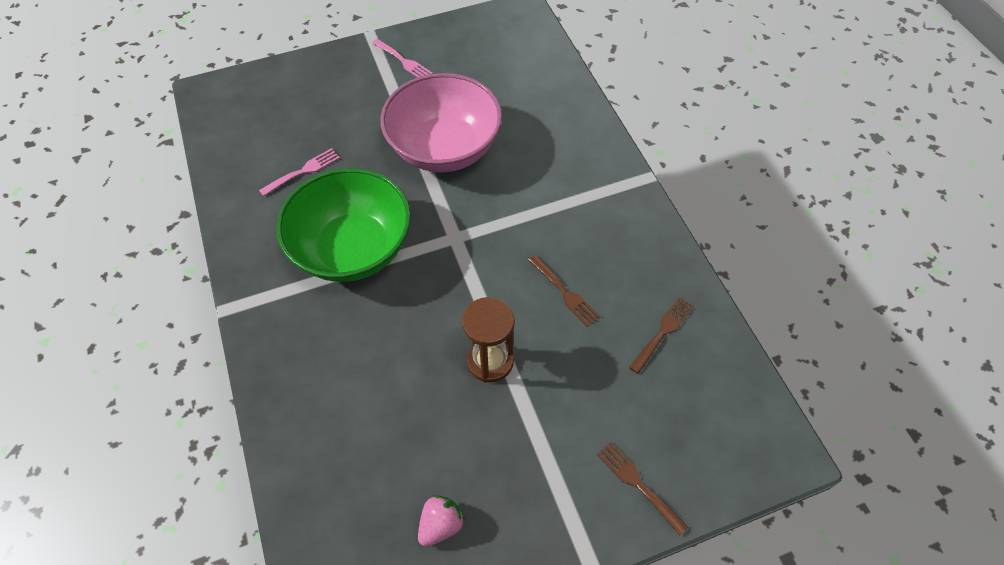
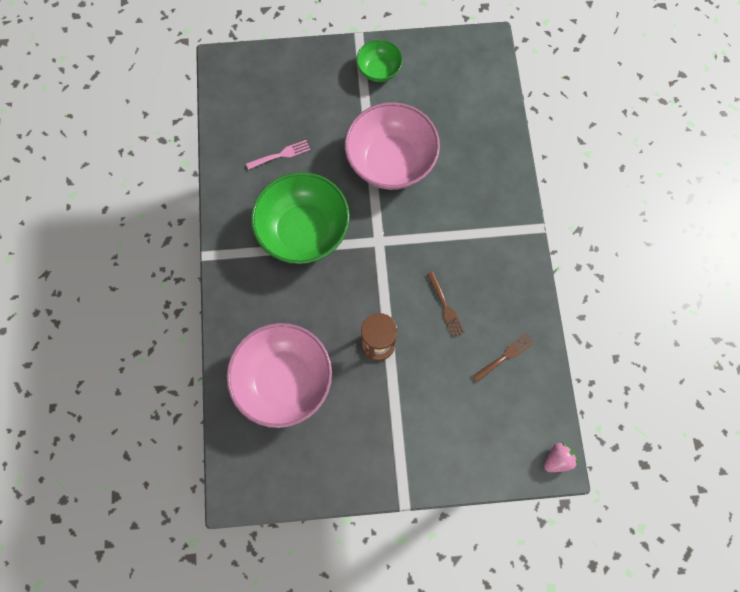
camera: 15 degrees right, 15 degrees up
pink fork [372,39,433,78] -> green bowl [356,40,403,82]
pink strawberry [418,495,465,547] -> pink strawberry moved to [544,442,578,472]
brown fork [597,442,688,535] -> none
none -> pink bowl [226,323,332,428]

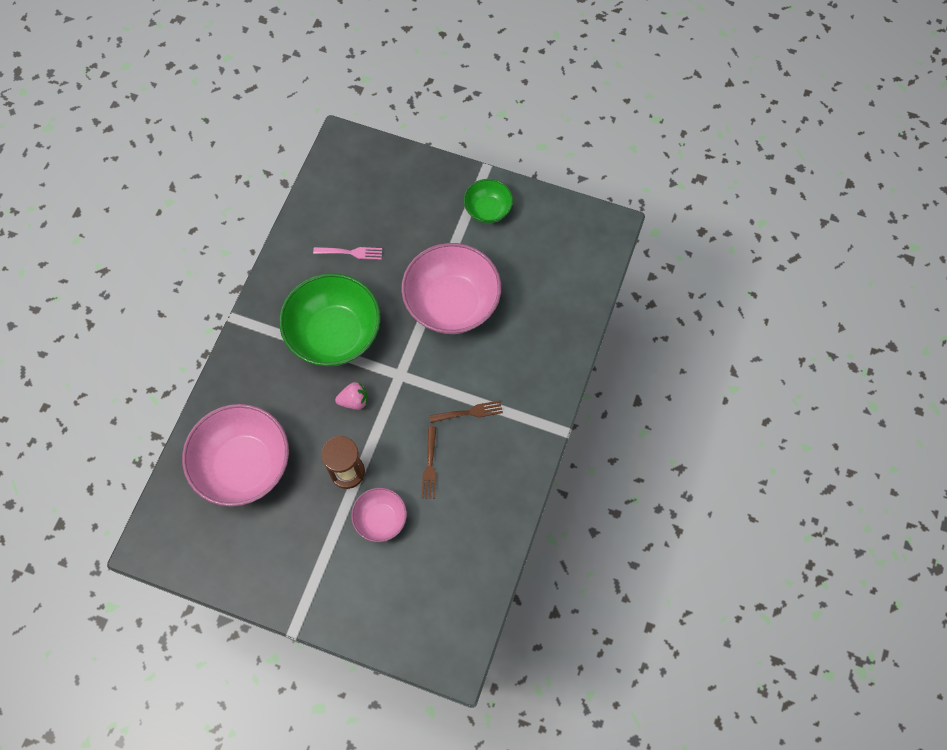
camera: 25 degrees right, 5 degrees down
brown fork [472,334,534,382] -> brown fork moved to [429,400,503,423]
pink strawberry [544,442,578,472] -> pink strawberry moved to [335,382,368,410]
none -> pink bowl [351,488,407,542]

